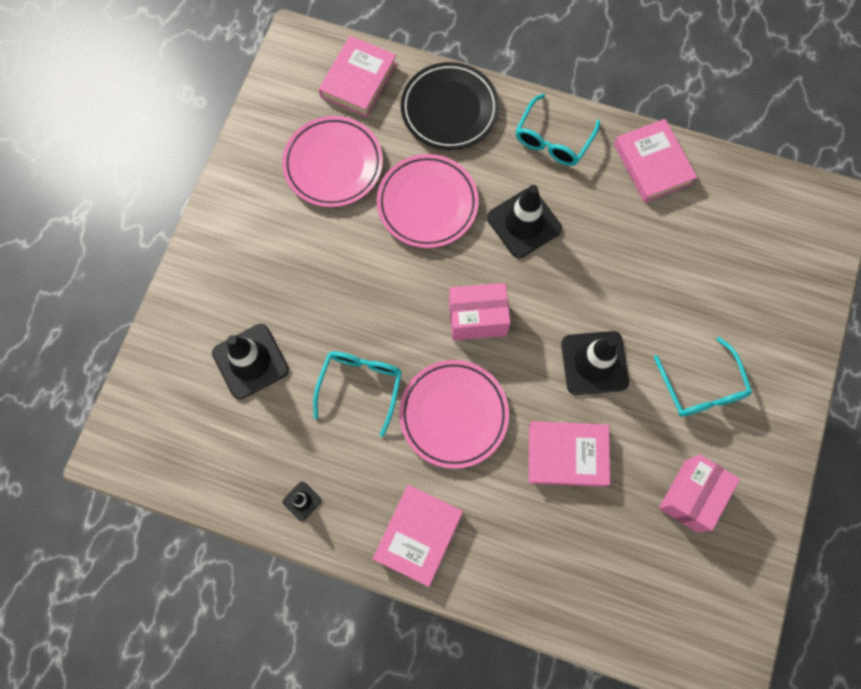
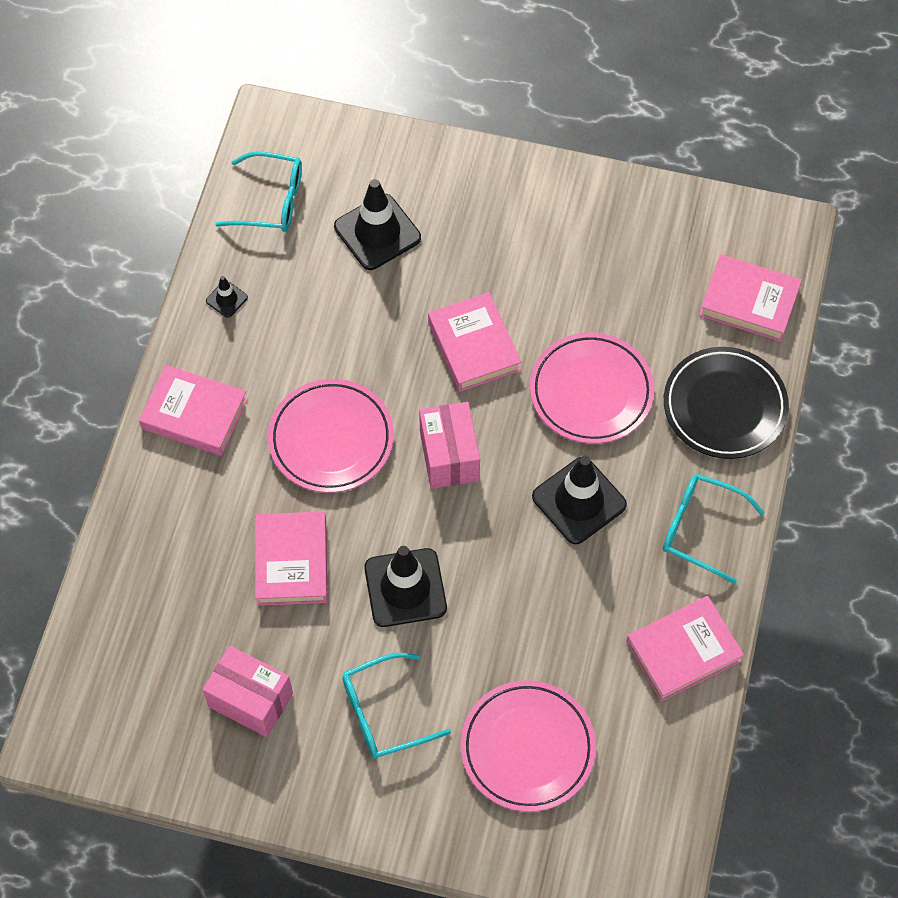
camera: 85 degrees right, 10 degrees down
pink plate [282,116,383,207] -> pink plate moved to [460,680,596,812]
turquoise glasses [313,351,402,437] -> turquoise glasses moved to [215,151,302,232]
none -> pink book [428,292,521,392]

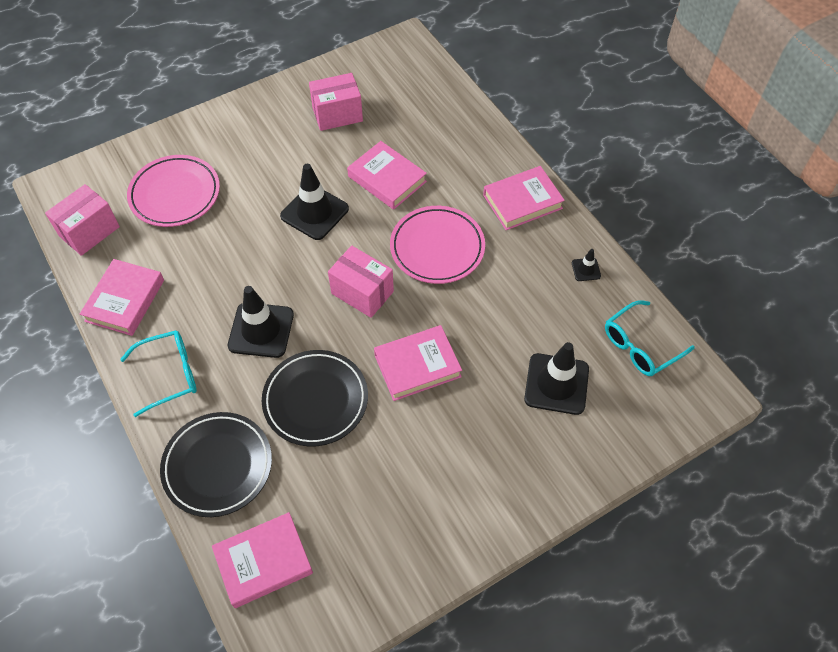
camera: 135 degrees right, 5 degrees down
turquoise glasses [342,653,451,759] -> none
pink book [428,292,521,392] -> pink book turned 45 degrees counterclockwise [374,325,462,401]
pink plate [530,332,654,444] -> black plate [262,350,368,447]
none -> pink box [45,184,120,256]

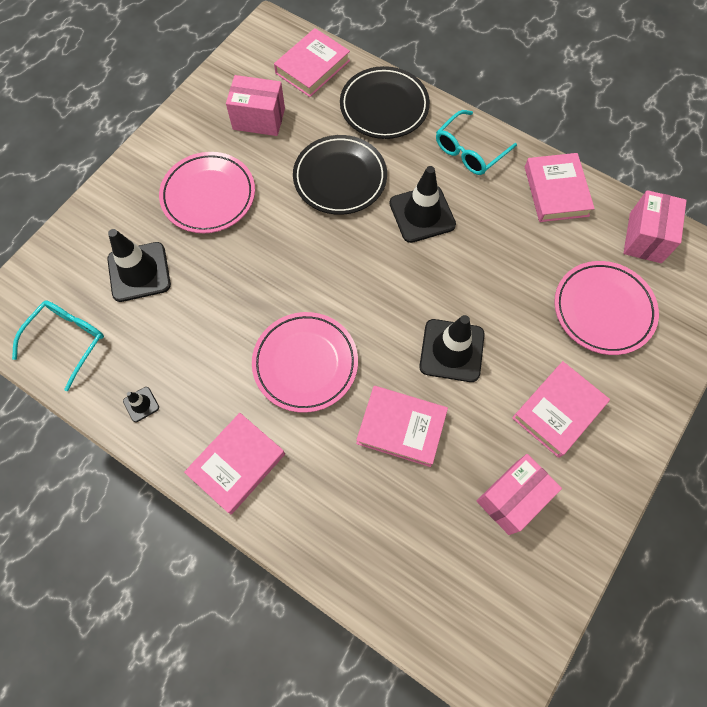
camera: 155 degrees right, 10 degrees up
pink box [328,246,394,318] -> pink box moved to [226,75,285,136]
pink book [374,325,462,401] -> pink book moved to [512,361,610,458]
none -> pink plate [159,152,255,233]

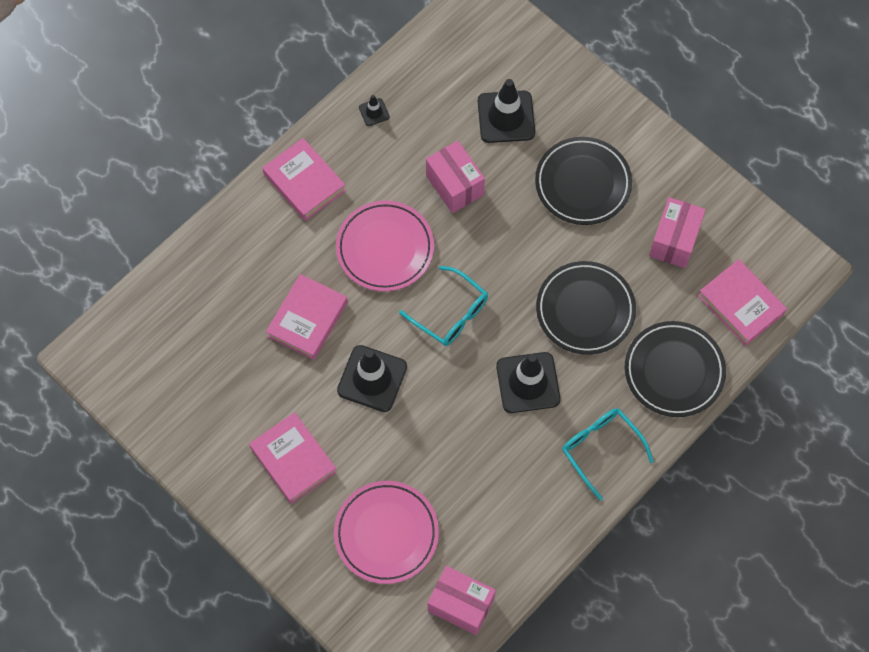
camera: 100 degrees right, 0 degrees up
turquoise glasses [12,300,104,391] -> turquoise glasses moved to [399,266,488,346]
pink plate [159,152,255,233] -> black plate [535,137,632,225]
pink box [477,454,562,535] -> pink box moved to [426,141,485,213]
pink book [525,153,595,222] -> none

